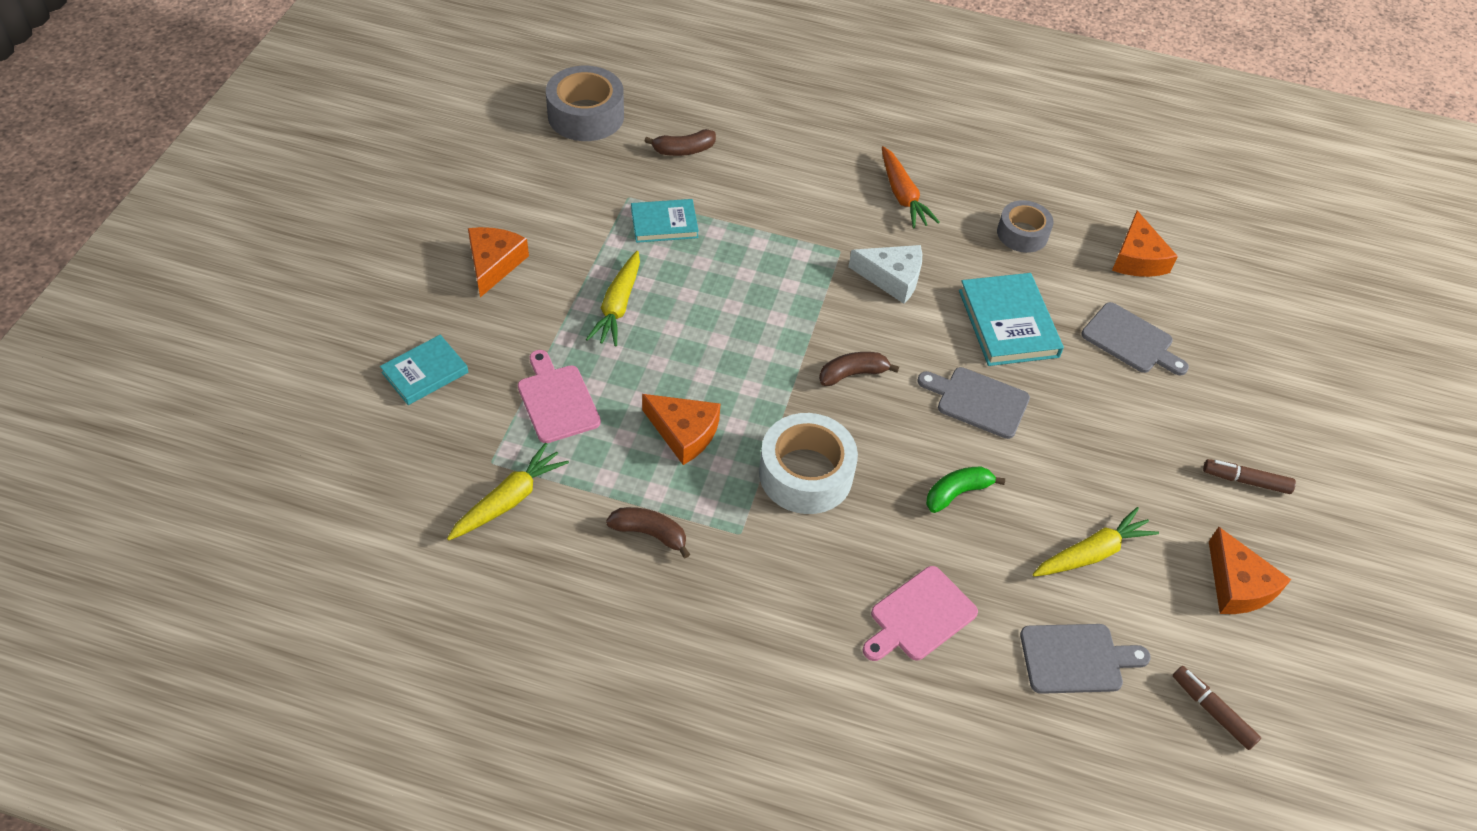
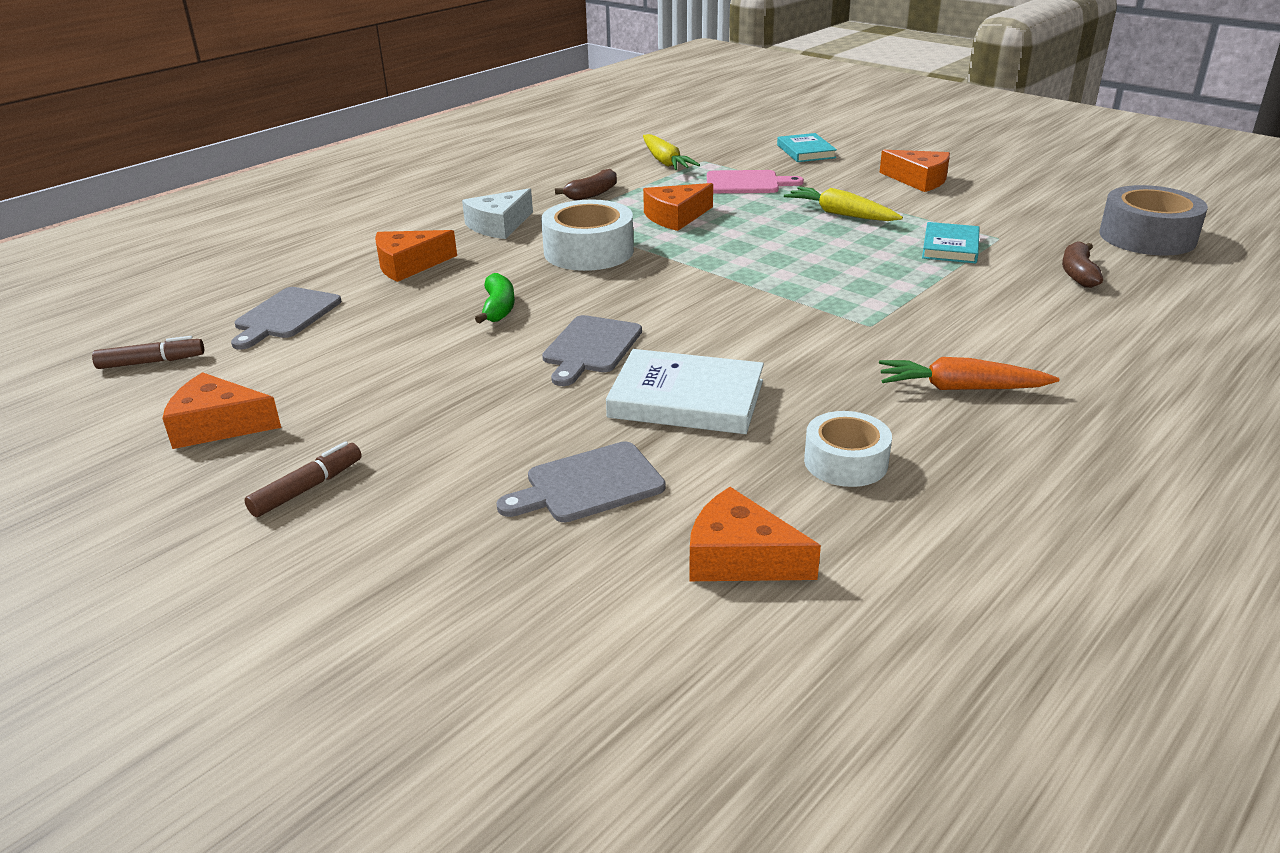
camera: 120 degrees right, 20 degrees down
brown banana [819,352,899,386] -> none
white cheese [848,245,922,304] -> white cheese moved to [462,188,533,239]
pink cutting board [863,566,978,661] -> orange cheese [375,230,457,282]
grey cutting board [917,367,1030,439] -> grey cutting board turned 150 degrees clockwise [542,315,642,386]
turquoise book [959,273,1064,366] -> white book [606,349,764,434]
grey tape [997,200,1053,253] -> white tape [804,411,892,487]
yellow carrot [1033,507,1159,577] -> none

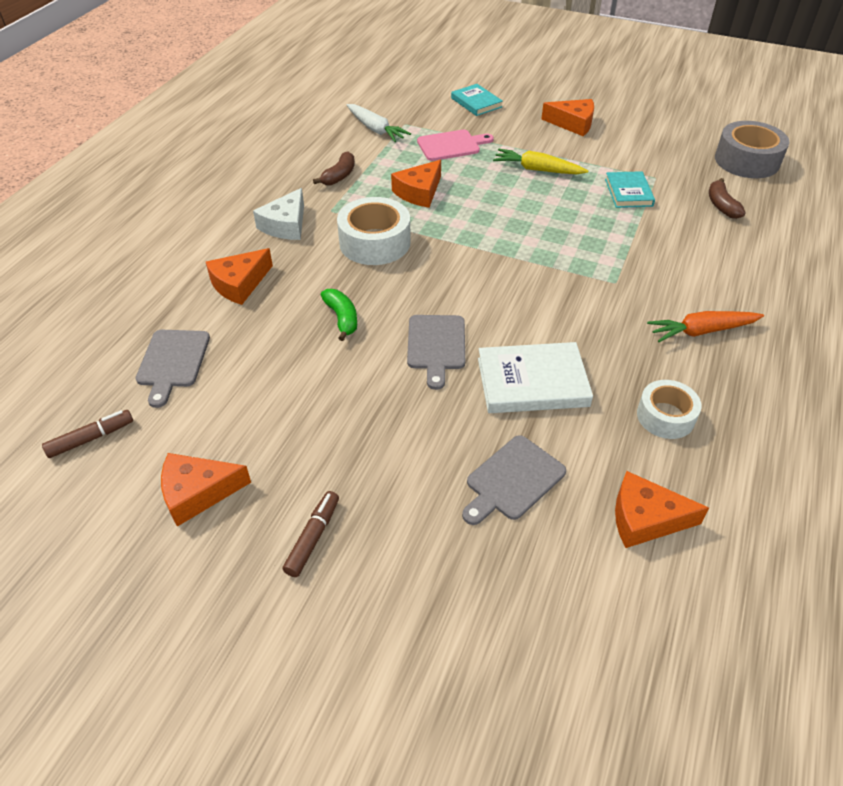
camera: 20 degrees left, 15 degrees up
yellow carrot [643,134,700,170] -> white carrot [347,104,411,142]

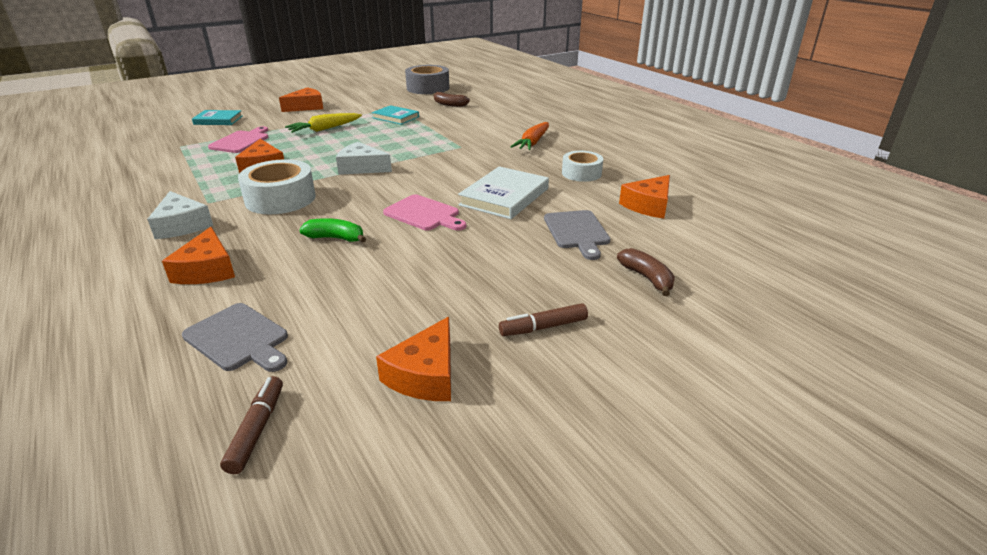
camera: 55 degrees left, 15 degrees down
brown marker [283,491,339,577] -> brown marker turned 75 degrees counterclockwise [499,303,588,336]
brown banana [313,151,355,186] -> brown banana moved to [617,248,675,296]
white carrot [347,104,411,142] -> none
grey cutting board [407,315,465,390] -> pink cutting board [383,194,466,231]
none -> white cheese [336,142,392,175]

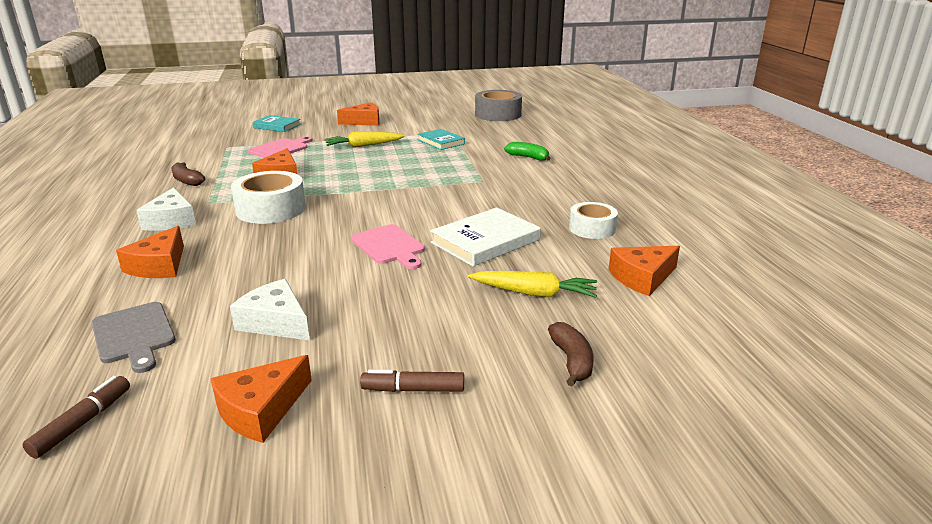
camera: 20 degrees right, 5 degrees down
green banana [299,218,366,243] -> green banana moved to [504,142,551,161]
white cheese [336,142,392,175] -> white cheese moved to [230,279,310,340]
brown banana [433,92,470,107] -> brown banana moved to [172,162,205,186]
orange carrot [511,122,549,150] -> none
grey cutting board [544,210,610,260] -> yellow carrot [468,271,597,298]

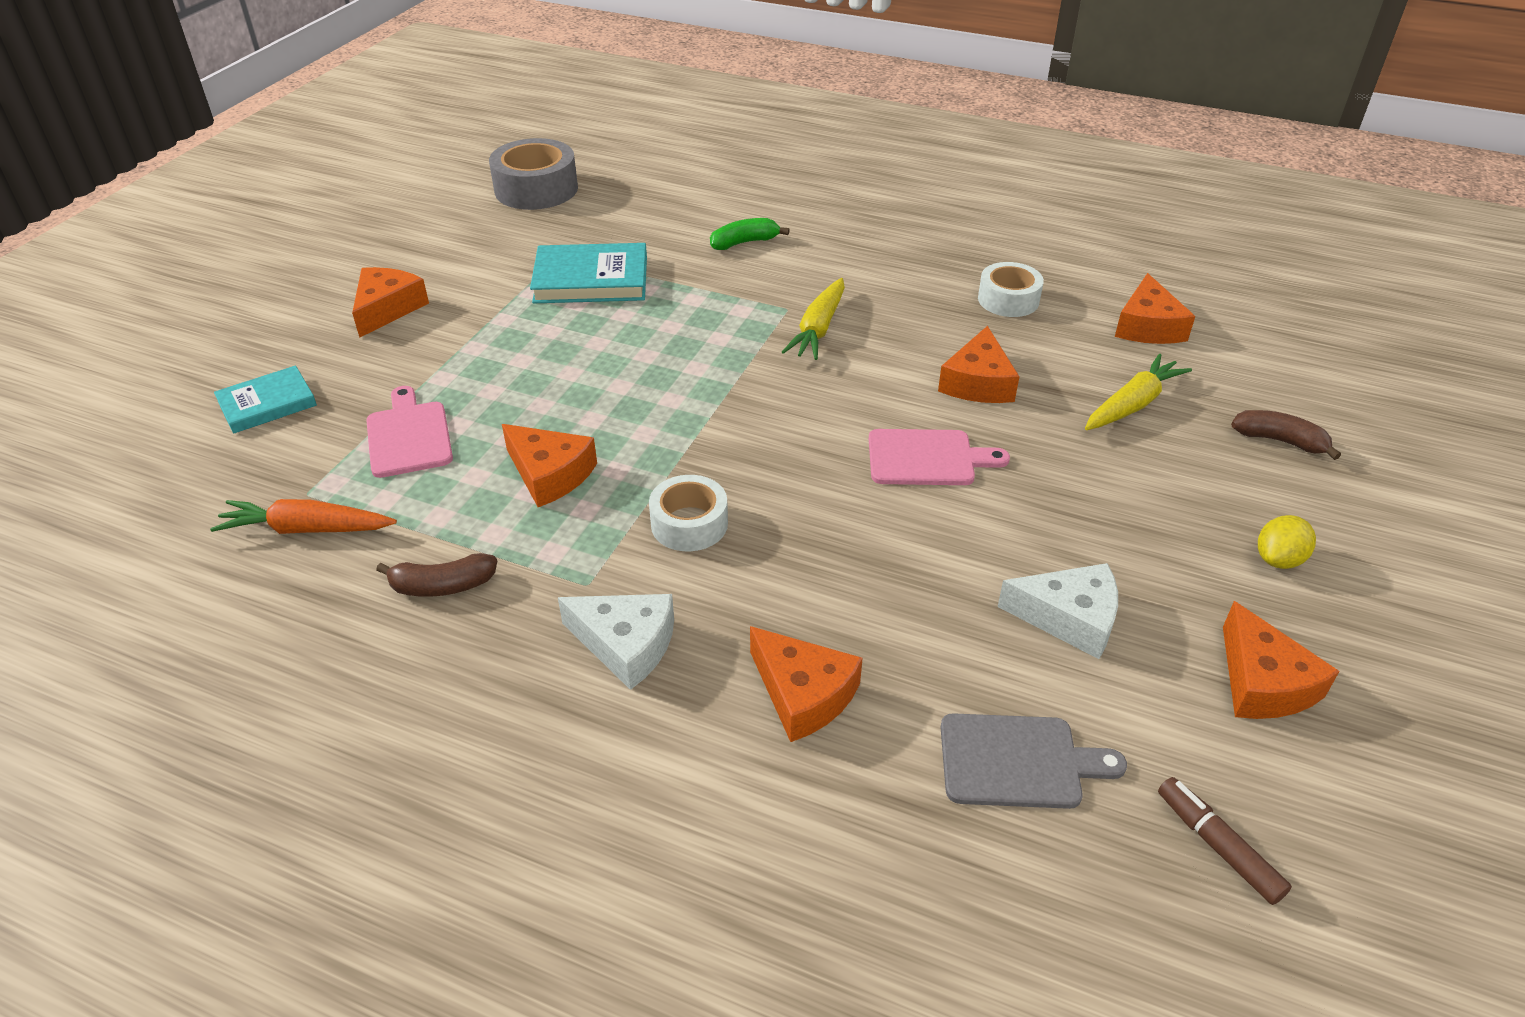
camera: 55 degrees left, 15 degrees up
white cheese [230,279,310,340] -> white cheese turned 150 degrees counterclockwise [998,563,1118,659]
white tape [231,171,306,224] -> white tape [649,475,728,551], size x0.64
yellow carrot [325,131,405,148] -> yellow carrot moved to [782,278,845,360]
brown marker [360,370,464,392] -> yellow lemon [1258,515,1316,569]
turquoise book [417,129,465,150] -> turquoise book [530,243,647,303], size x1.54
white book [430,207,541,267] -> orange cheese [938,326,1020,403]
none -> orange carrot [210,499,397,534]

